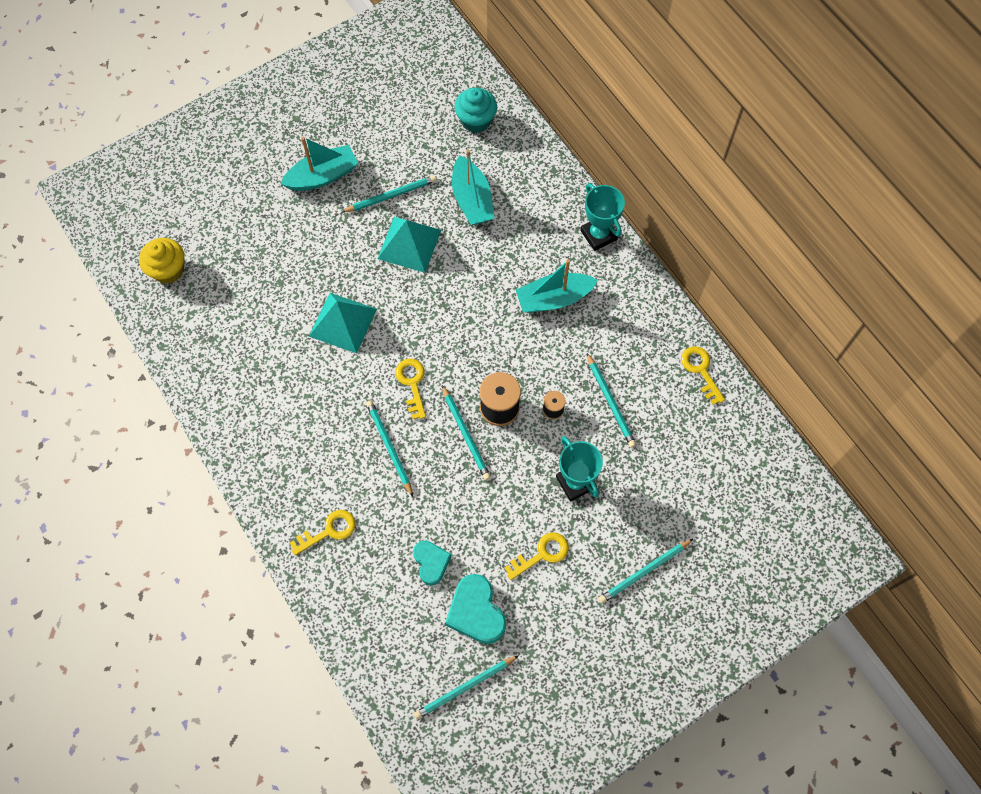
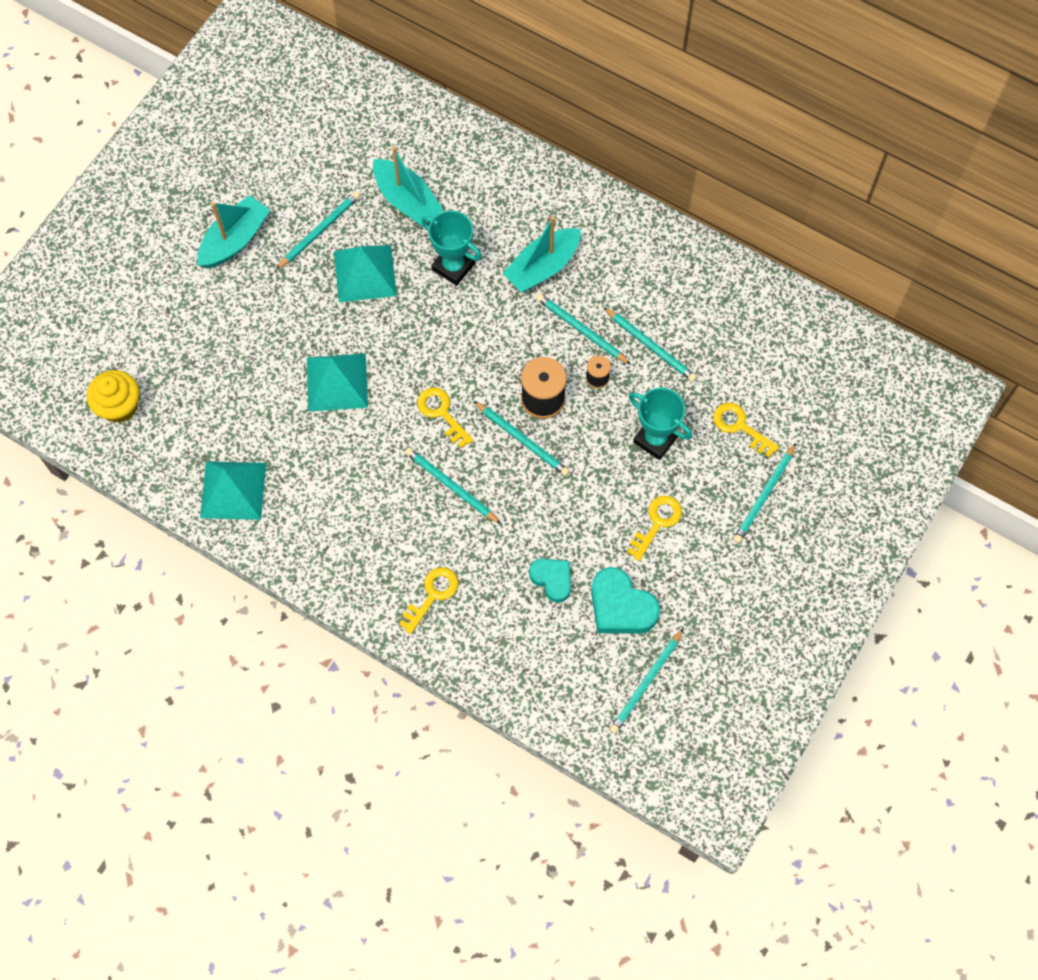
camera: 25 degrees left, 0 degrees up
turquoise cupcake [454,88,497,133] -> none
turquoise trophy [580,183,625,251] -> turquoise trophy moved to [422,210,482,286]
yellow key [681,346,725,405] -> yellow key moved to [713,403,779,458]
none -> turquoise pyramid [200,461,266,520]
none -> turquoise pencil [536,293,631,365]

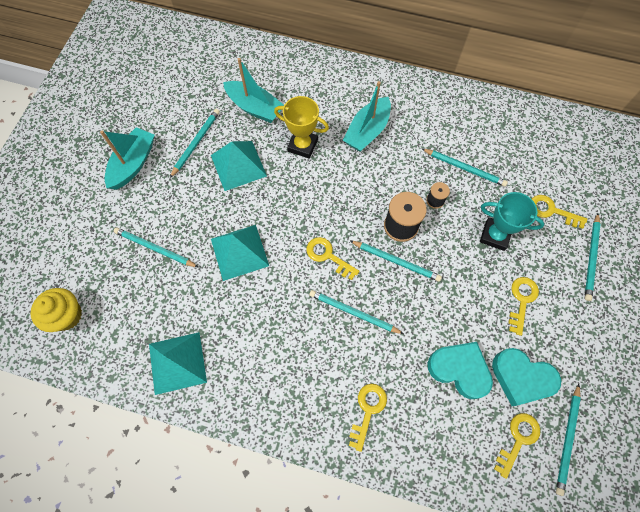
camera: 15 degrees left, 0 degrees up
turquoise trophy [422,210,482,286] -> yellow trophy [274,96,329,159]
turquoise heart [529,559,571,603] -> turquoise heart [427,342,493,399], size x1.55
turquoise pencil [536,293,631,365] -> turquoise pencil moved to [114,227,199,268]
none -> yellow key [494,413,540,479]

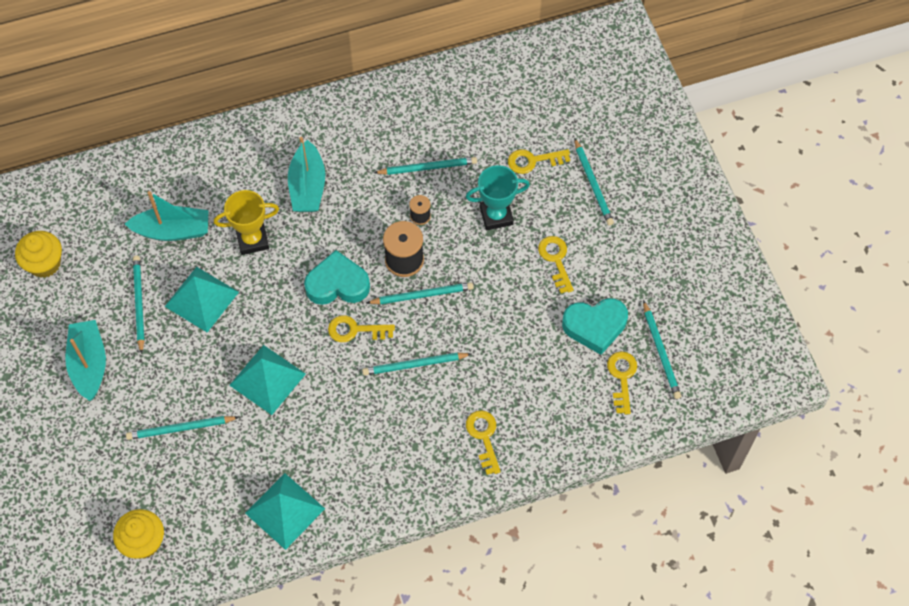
camera: 35 degrees left, 5 degrees down
turquoise heart [427,342,493,399] -> turquoise heart moved to [304,250,370,305]
none -> yellow cupcake [15,231,62,278]

